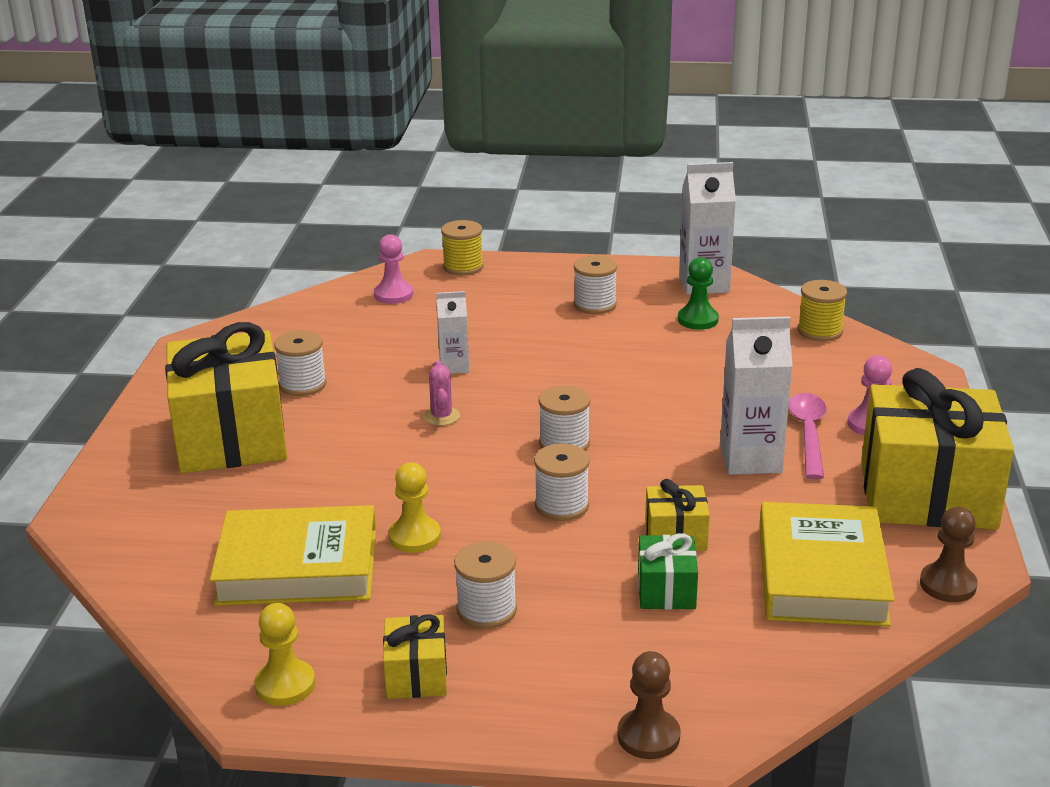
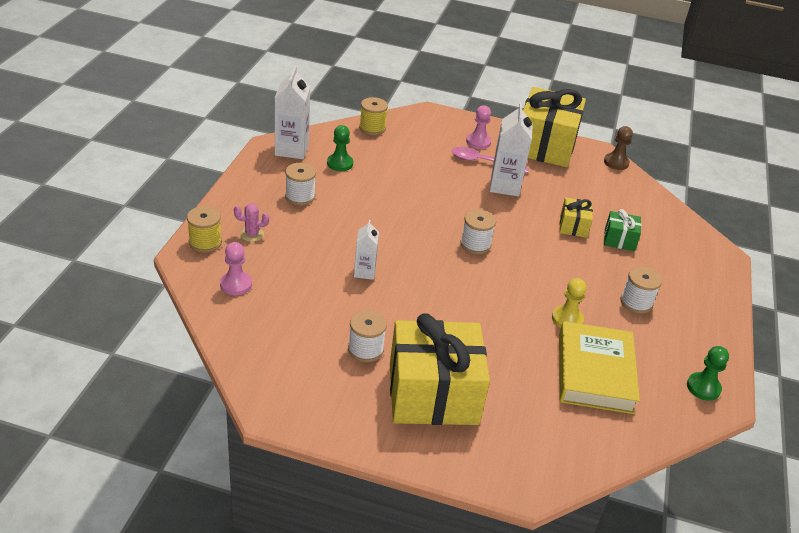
camera: 85 degrees left, 10 degrees up
yellow pawn [254,603,315,706] -> green pawn [687,346,729,401]
yellow gift [383,614,447,699] -> none
pink cactus [424,360,460,426] -> pink cactus moved to [234,203,269,242]
white spool [534,444,590,521] -> none
brown pawn [617,651,681,759] -> none
yellow book [759,502,895,627] -> none

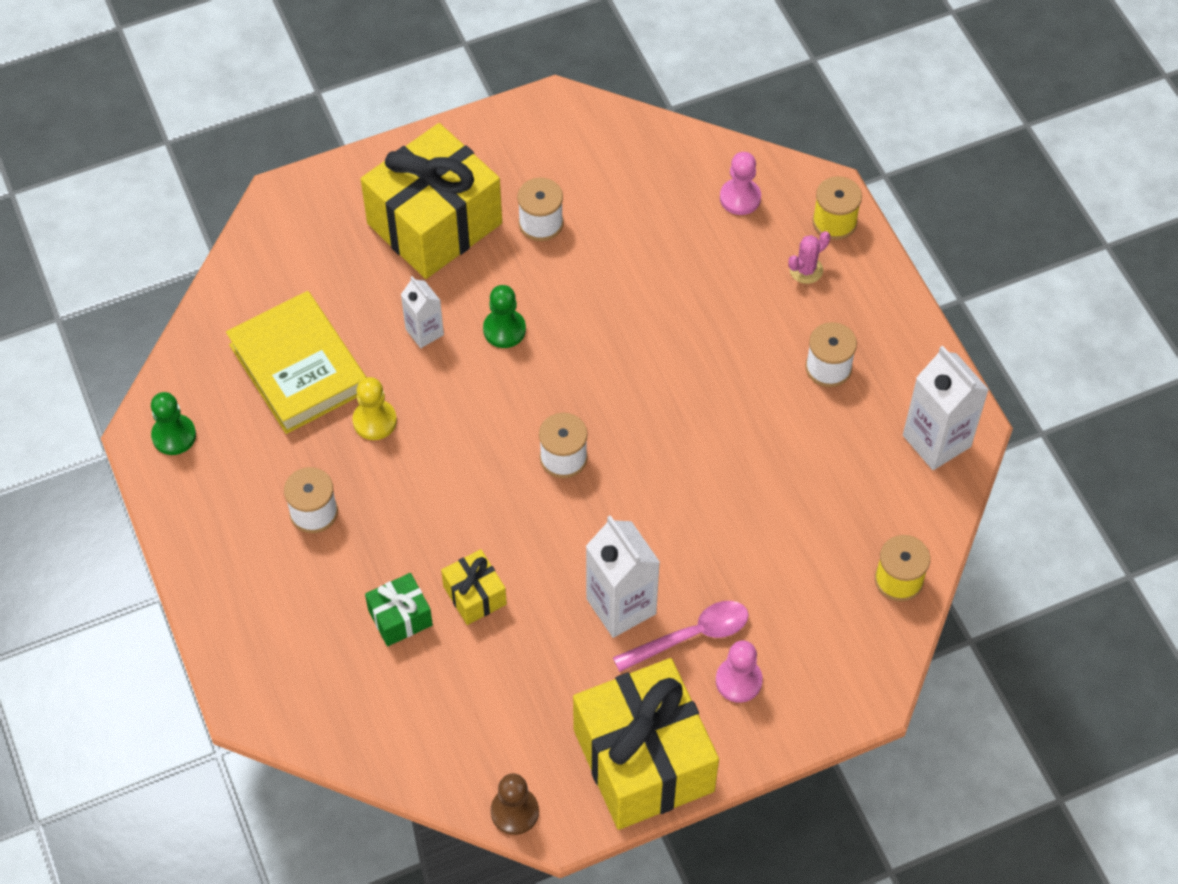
camera: 145 degrees right, 20 degrees up
green pawn [327,125,353,171] -> green pawn moved to [483,285,526,348]
white carton [354,220,379,280] -> white carton moved to [401,276,444,348]

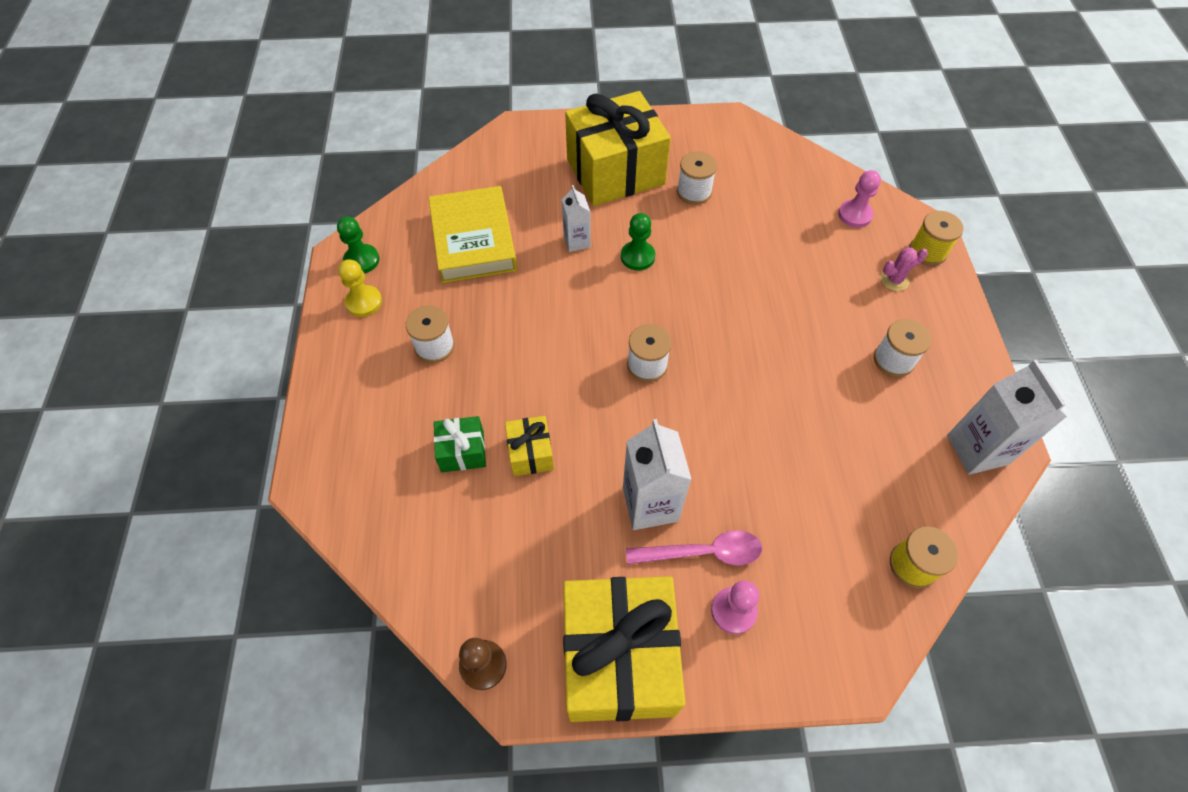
camera: 20 degrees right, 0 degrees up
yellow pawn [353,377,397,440] -> yellow pawn moved to [338,259,382,317]

